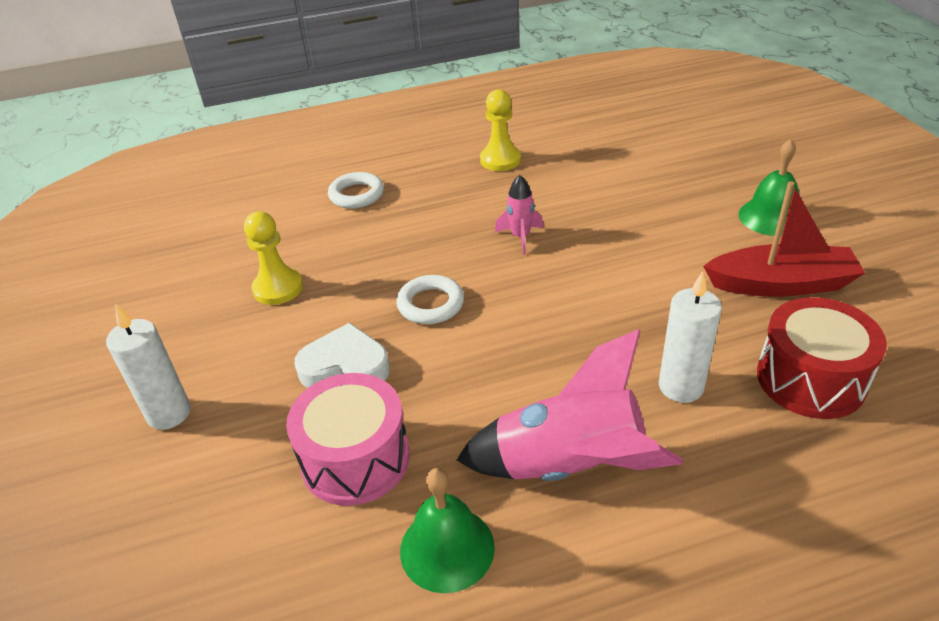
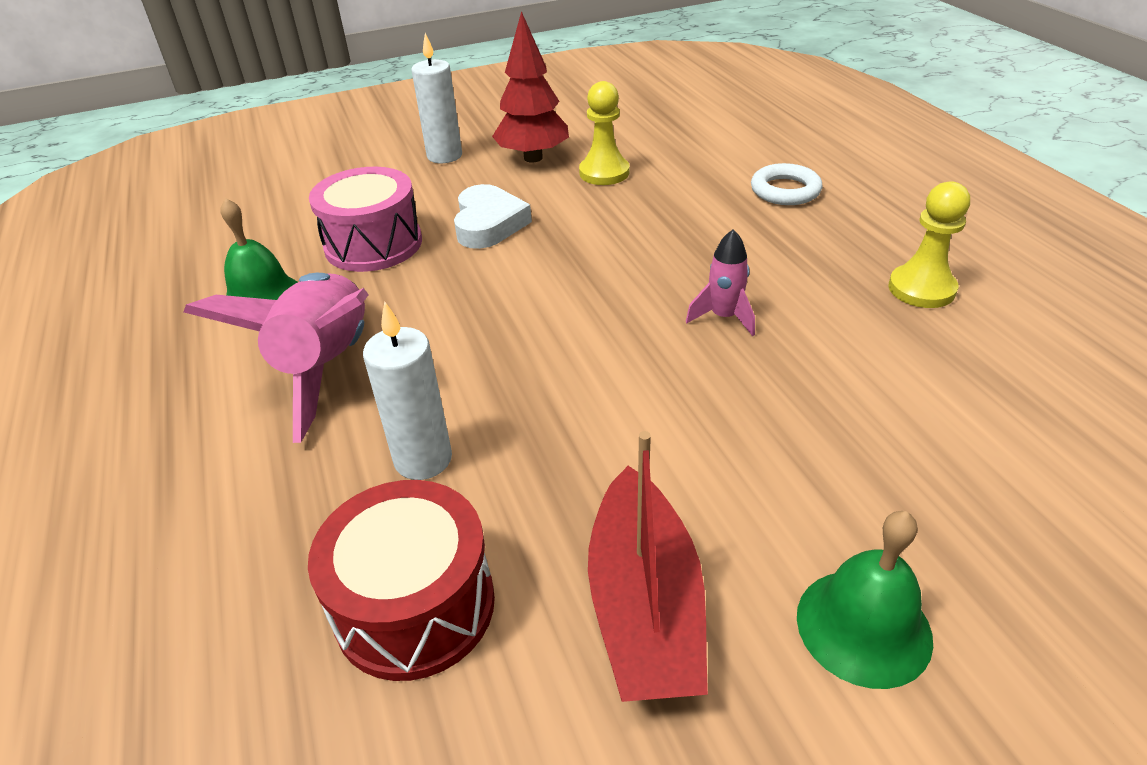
camera: 85 degrees right, 0 degrees up
white ring [396,275,464,324] -> none
none -> red tree [492,11,569,163]

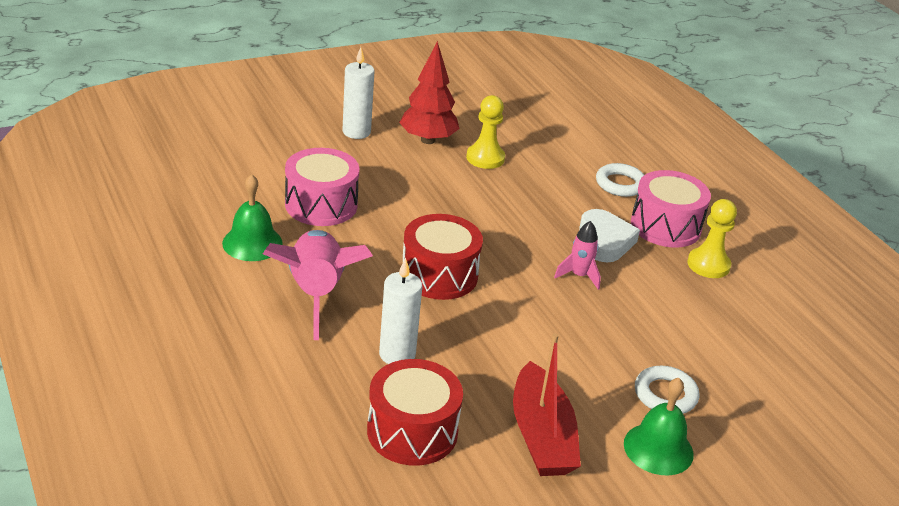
camera: 10 degrees left, 5 degrees down
white heart [454,184,532,249] -> white heart moved to [579,209,640,262]
none -> red drum [403,214,483,300]
none -> pink drum [631,170,711,247]
none -> white ring [635,366,699,414]

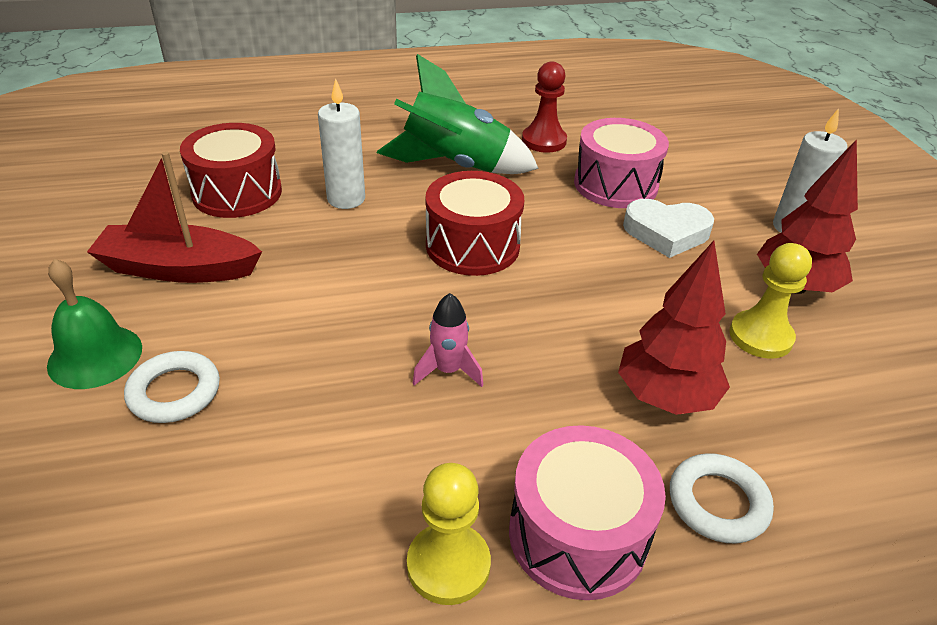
camera: 105 degrees right, 5 degrees up
green bell [222,174,283,261] -> red pawn [522,61,567,153]
pink rocket [263,230,373,340] -> green rocket [377,54,539,174]
white heart [579,209,640,262] -> white heart moved to [623,199,714,258]
none -> red tree [618,241,730,415]

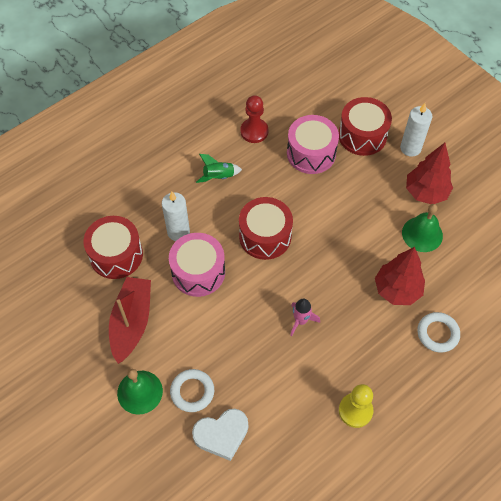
camera: 25 degrees left, 20 degrees up
red boat [87,151,262,283] -> red boat turned 120 degrees clockwise [109,277,151,364]
green rocket [377,54,539,174] -> green rocket [196,154,242,183], size x0.48
pink drum [509,425,666,600] -> pink drum moved to [169,233,225,297]
white heart [623,199,714,258] -> white heart moved to [192,409,248,461]
yellow pawn [729,243,812,359] -> green bell [402,204,443,252]
none -> red drum [339,97,392,156]

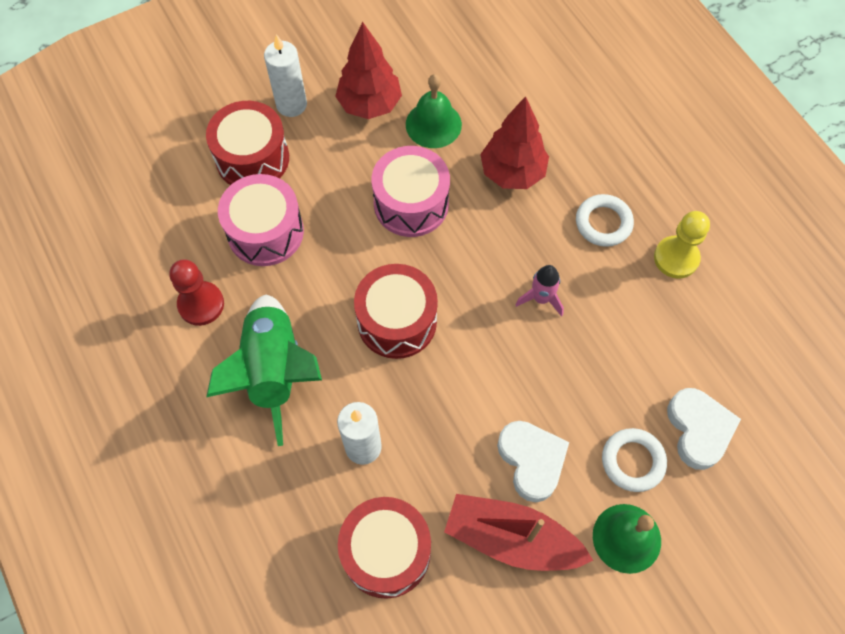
camera: 80 degrees left, 5 degrees up
pink drum [169,233,225,297] -> pink drum moved to [371,146,450,237]
green rocket [196,154,242,183] -> green rocket [206,295,322,446], size x2.07
white ring [417,312,460,353] -> white ring moved to [576,194,634,247]
none -> white heart [497,421,569,502]

